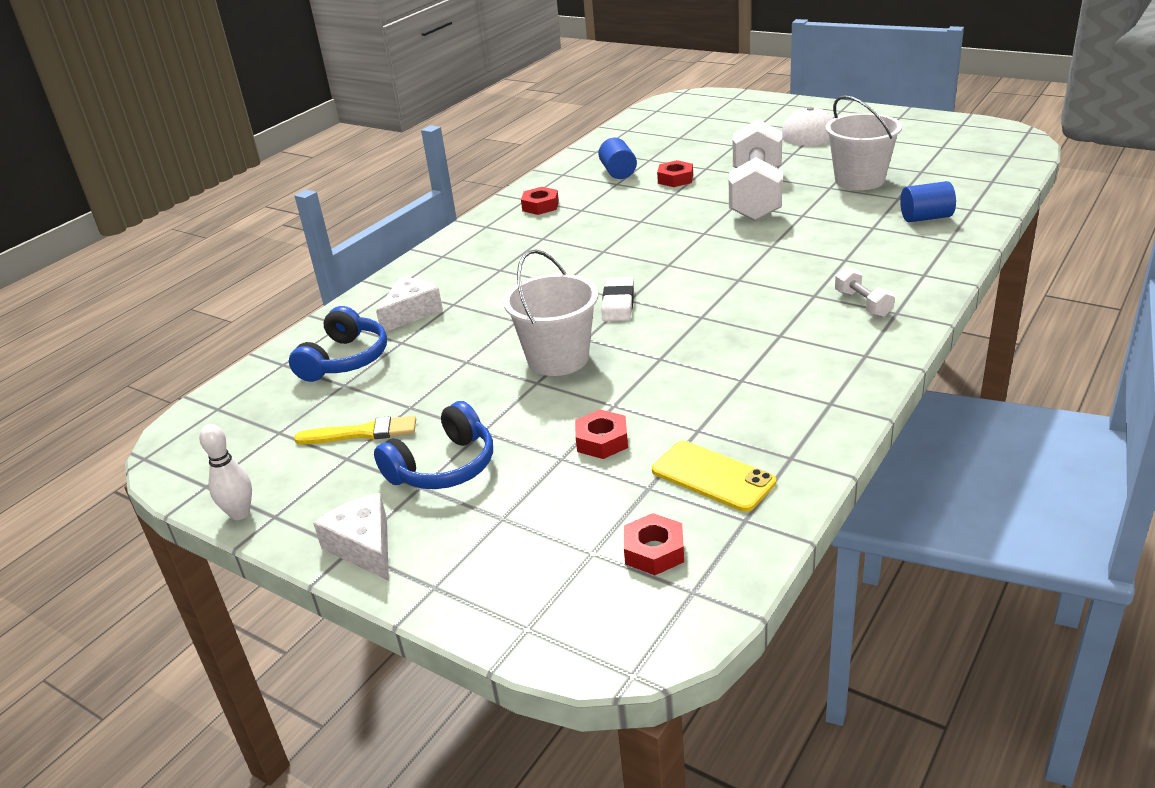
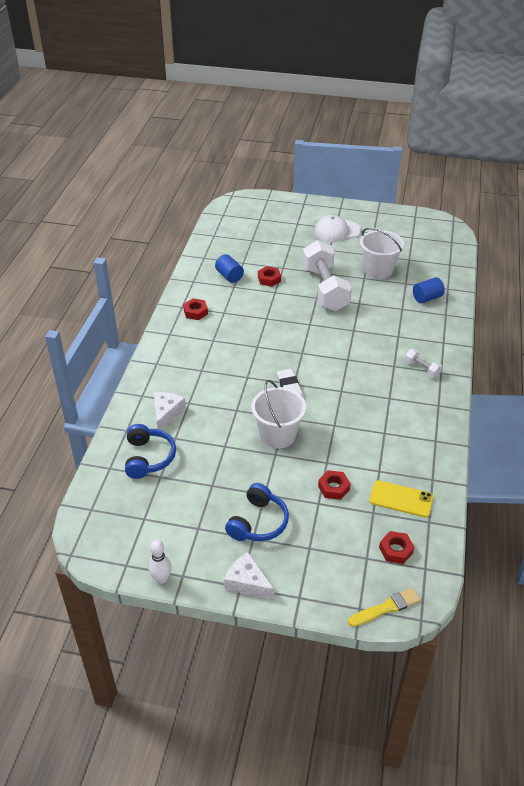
camera: 25 degrees left, 10 degrees up
yellow brush [294,416,416,445] -> yellow brush moved to [348,587,421,627]

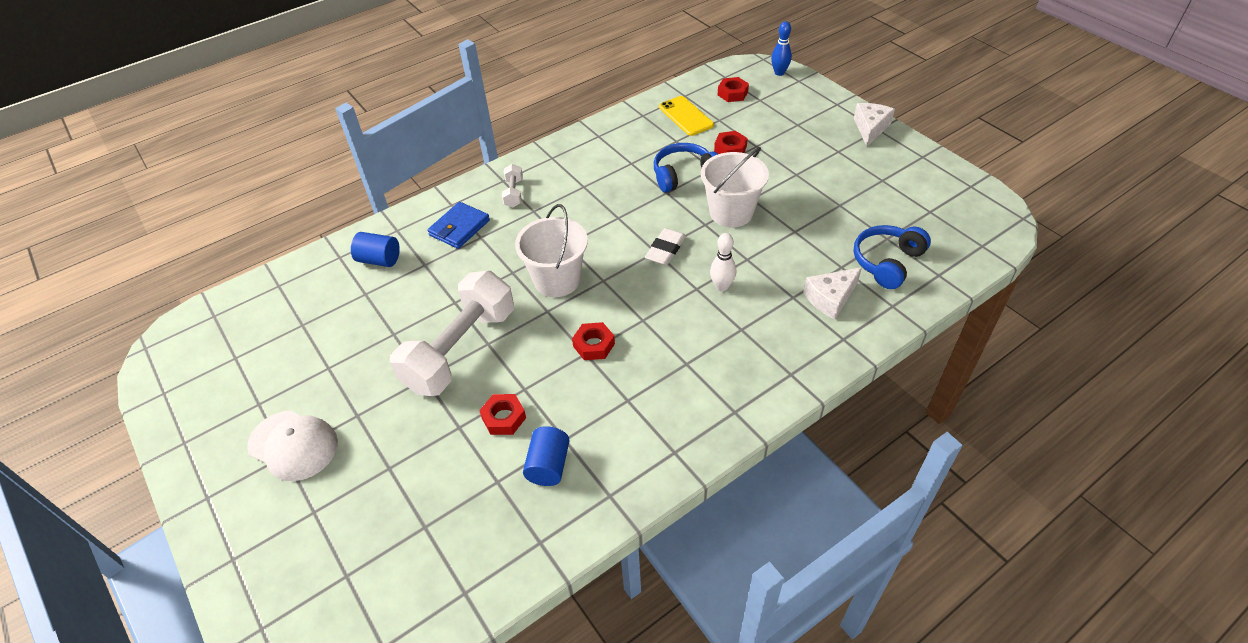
camera: 135 degrees left, 5 degrees up
white bowling pin [148,539,172,584] -> white bowling pin moved to [710,233,736,292]
red nut [183,298,208,320] -> red nut moved to [572,322,615,360]
white cheese [224,552,275,600] -> white cheese turned 150 degrees counterclockwise [854,103,895,146]
blue headphones [225,483,289,541] -> blue headphones moved to [654,143,718,192]
yellow brush [348,587,421,627] -> blue bowling pin [771,21,792,76]
white bucket [360,228,404,279] -> white bucket moved to [515,204,588,297]
none -> blue wallet [428,202,490,249]

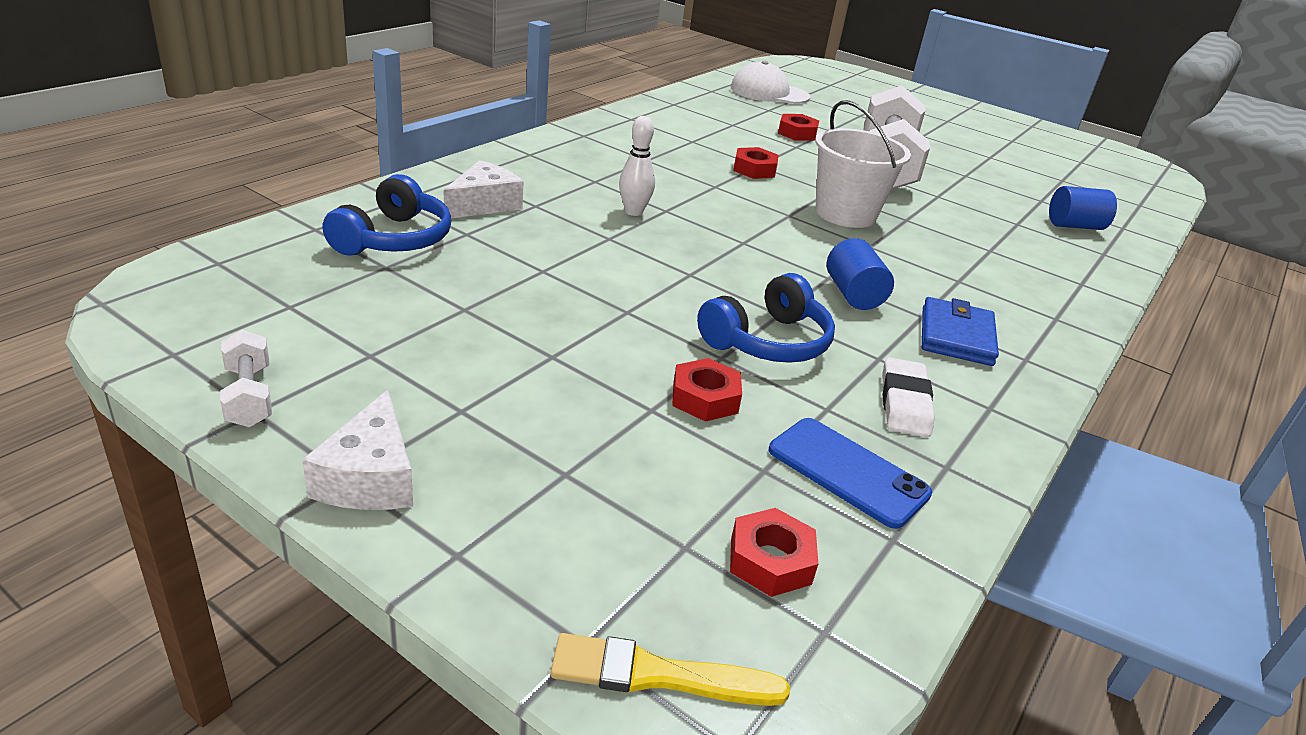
camera: 155 degrees right, 15 degrees down
white cap [247,410,338,481] -> white cap moved to [731,61,810,104]
blue wallet [428,202,490,249] -> blue wallet moved to [922,297,999,366]
white dumbbell [502,164,523,207] -> white dumbbell moved to [220,330,272,427]
blue cylinder [523,426,570,486] -> blue cylinder moved to [827,238,894,310]
white eraser [645,228,686,265] -> white eraser moved to [882,357,935,437]
yellow phone [659,96,714,136] -> blue phone [769,418,932,529]
white bucket [701,147,769,228] -> none
blue bowling pin [771,21,792,76] -> yellow brush [551,633,790,706]

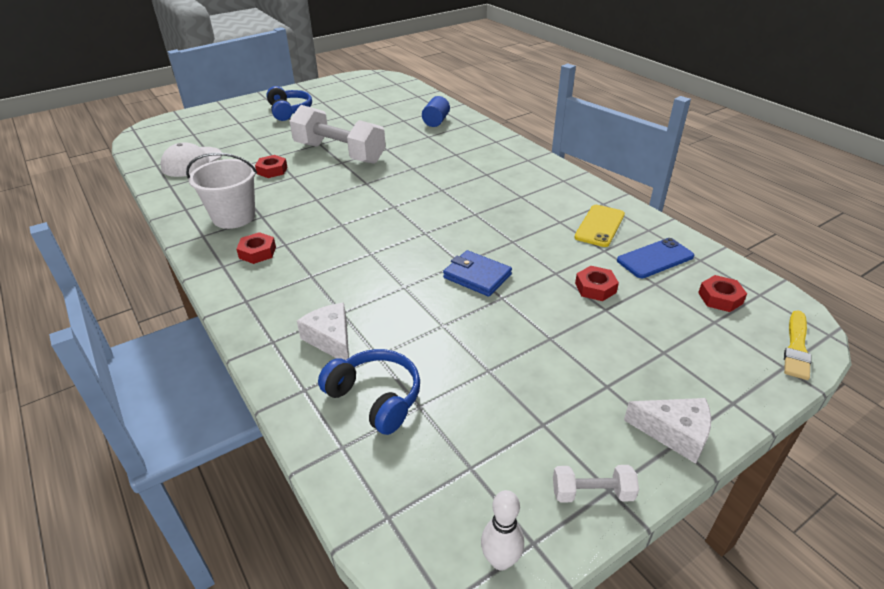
camera: 65 degrees left, 5 degrees up
white bowling pin [619,116,655,216] -> white bowling pin moved to [481,490,524,571]
blue headphones [697,273,835,363] -> blue headphones moved to [266,86,312,121]
red nut [733,147,778,179] -> red nut moved to [236,232,276,264]
white bucket [815,100,911,228] -> white bucket moved to [186,153,257,229]
blue cylinder [827,238,894,310] -> none
white eraser [882,357,935,437] -> yellow phone [574,205,625,247]
blue wallet [922,297,999,366] -> blue wallet moved to [443,250,512,297]

